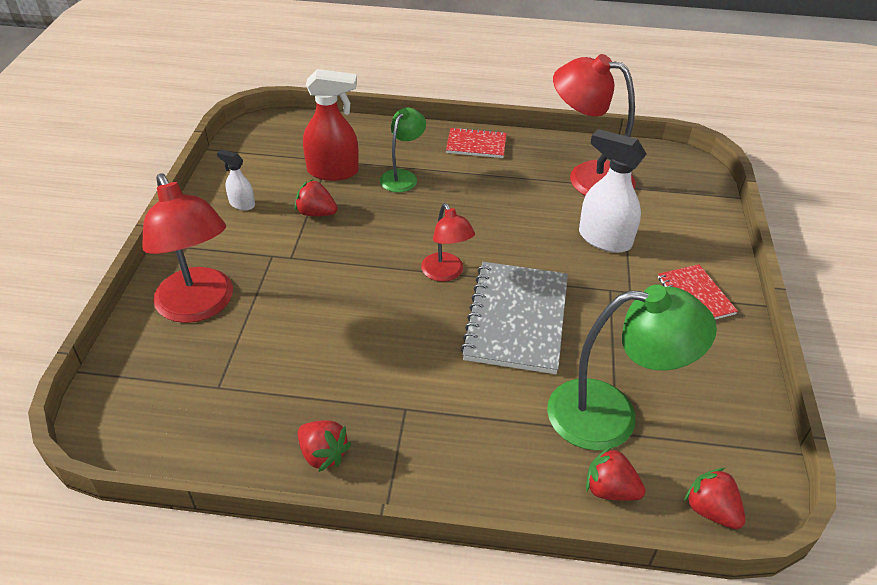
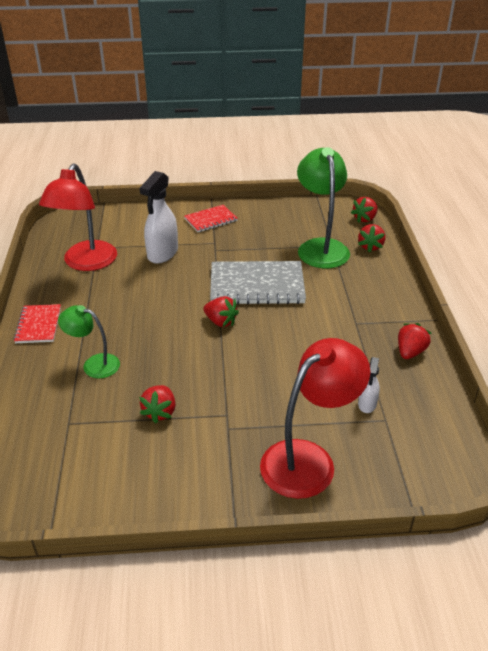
camera: 100 degrees left, 5 degrees down
white spray bottle [217,150,255,210] -> white spray bottle moved to [358,357,380,413]
red spray bottle [303,69,359,181] -> none
red lamp [421,203,475,281] -> red strawberry [203,296,239,327]

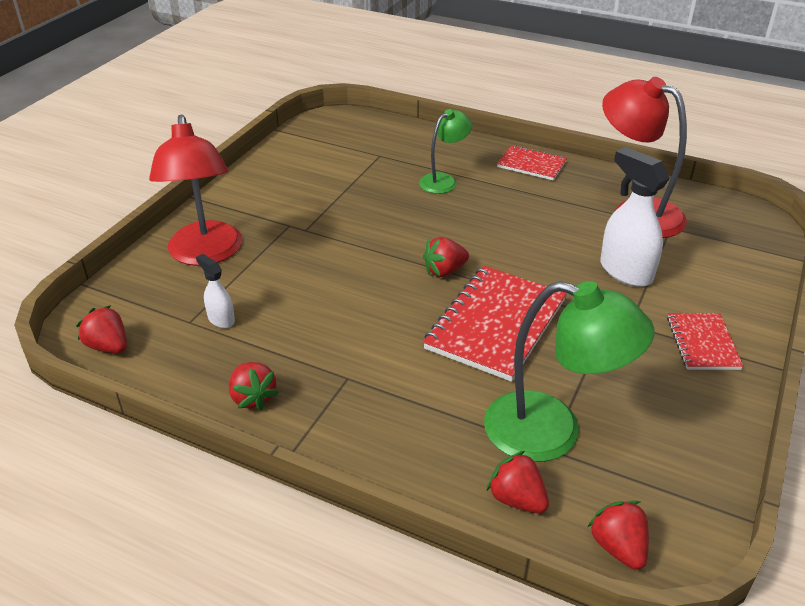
camera: 120 degrees right, 0 degrees up
red strawberry [139,385,175,423] -> red strawberry moved to [76,305,127,353]
grey notebook [210,261,306,305] -> red notebook [423,266,567,382]

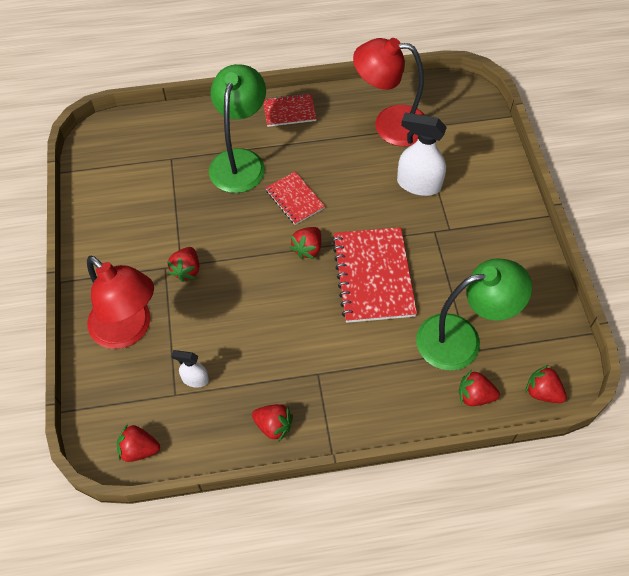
camera: 35 degrees left, 20 degrees up
green lamp [419,109,472,194] -> green lamp [209,64,266,193], size x1.75
red notebook [667,313,743,370] -> red notebook moved to [266,172,325,225]
none -> red strawberry [167,247,199,282]

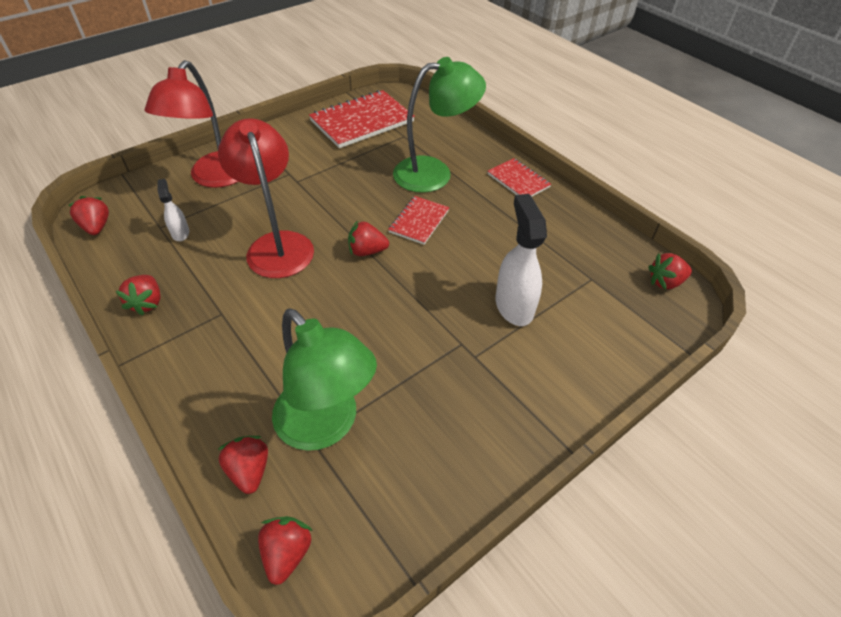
camera: 60 degrees right, 10 degrees down
red strawberry [167,247,199,282] -> red strawberry moved to [648,253,692,290]
red notebook [332,227,417,323] -> red notebook moved to [309,90,415,148]
red lamp [353,38,425,146] -> red lamp moved to [218,118,314,278]

